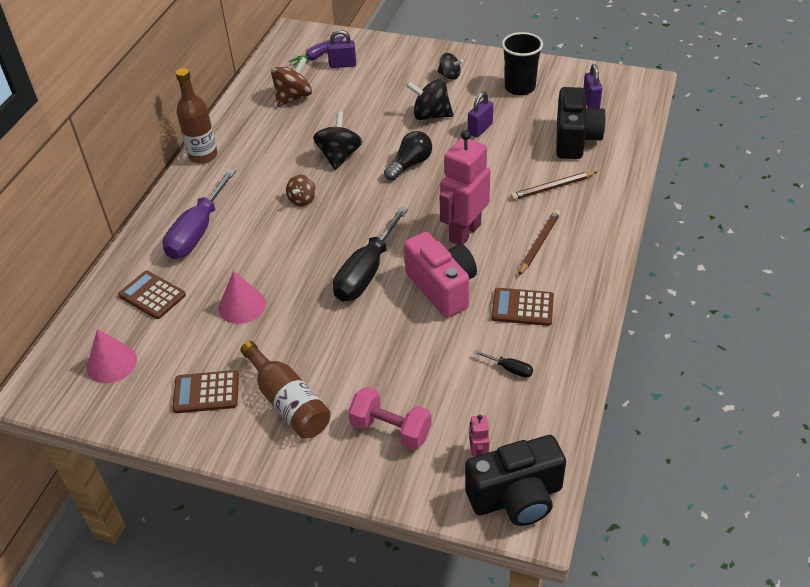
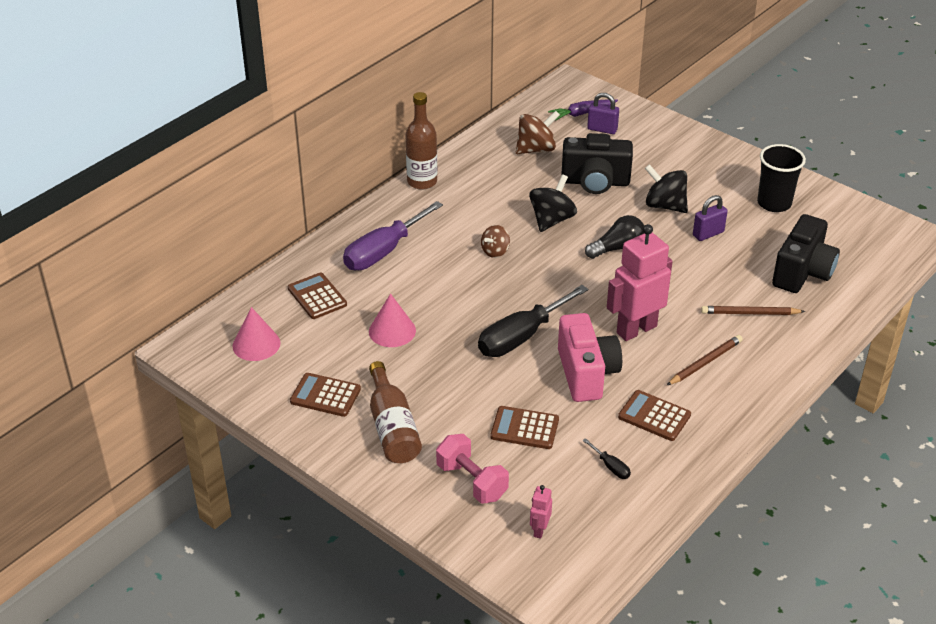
camera: 20 degrees right, 5 degrees down
black spinning top [438,53,463,80] -> none
black camera [465,435,566,526] -> black camera moved to [561,133,633,194]
purple padlock [583,64,602,108] -> none
none -> brown calculator [490,406,559,449]

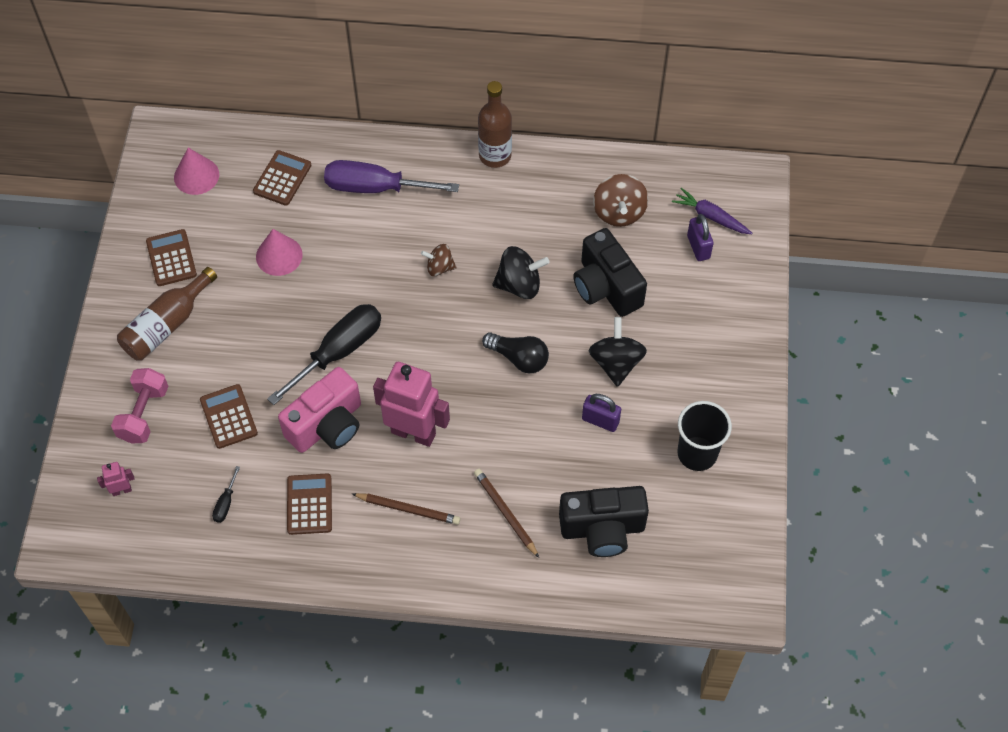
camera: 55 degrees right, 20 degrees up
black screwdriver [478,285,588,357] -> black screwdriver turned 120 degrees clockwise [267,304,381,405]
brown spinning top [516,111,560,154] -> brown spinning top turned 60 degrees clockwise [593,174,648,227]

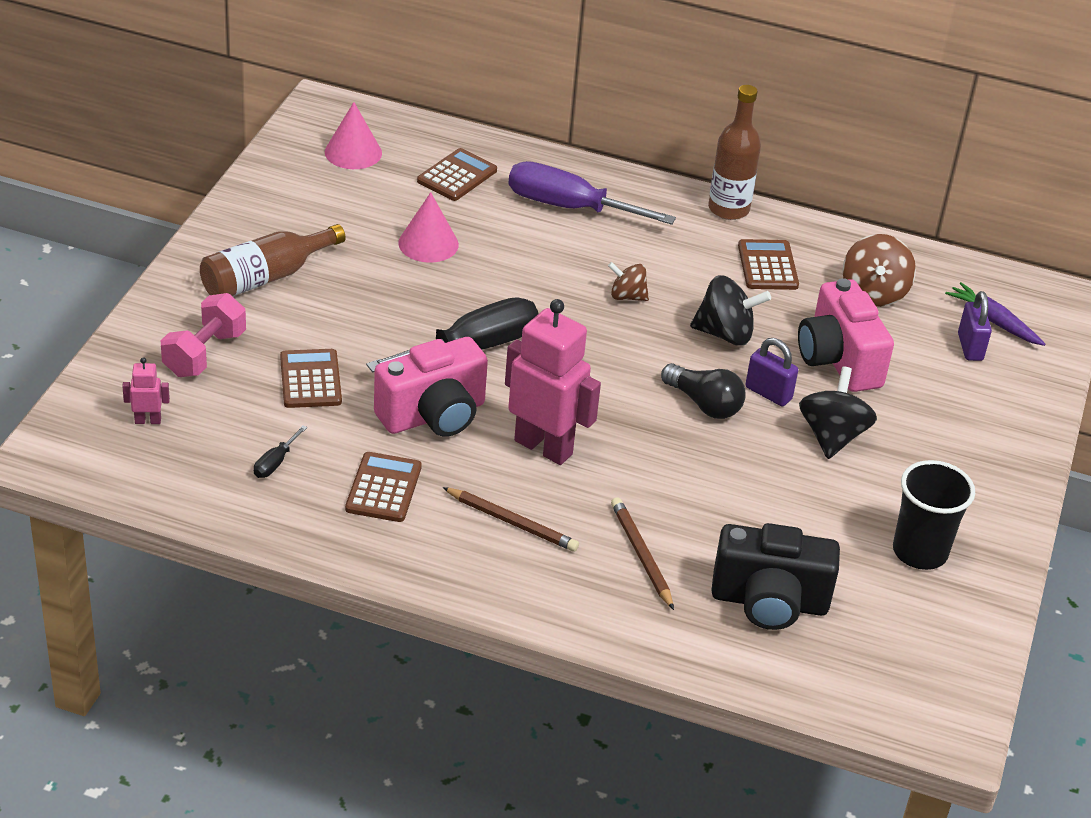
camera: 10 degrees right, 20 degrees down
brown calculator [146,229,197,286] -> brown calculator moved to [738,239,799,290]
black camera [573,228,647,317] -> pink camera [798,278,894,392]
purple padlock [582,394,621,432] -> purple padlock moved to [746,338,798,406]

